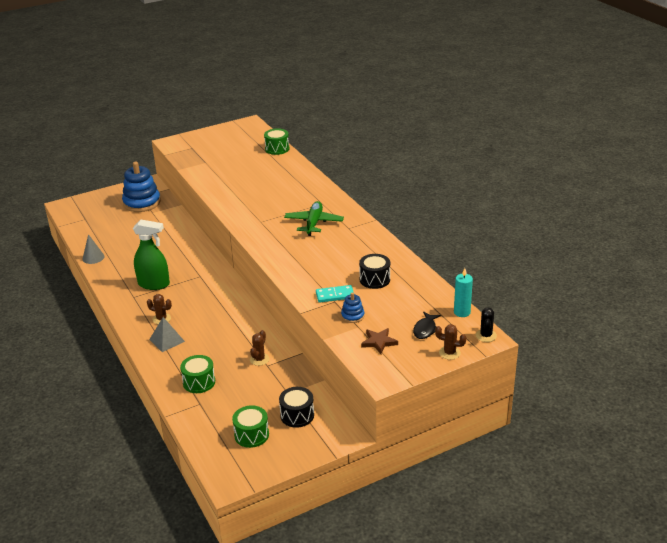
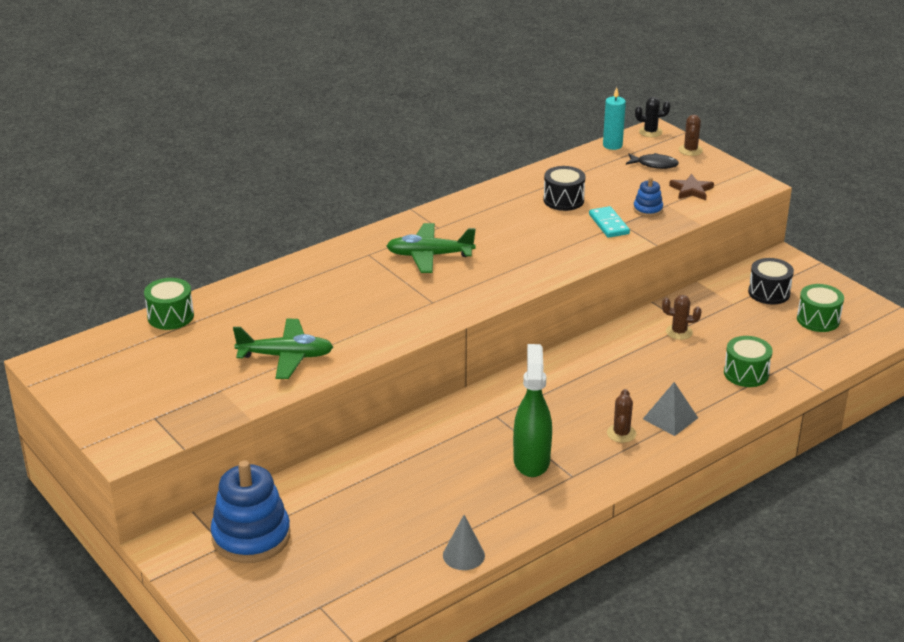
camera: 100 degrees left, 0 degrees up
none -> green plane [233,319,333,379]

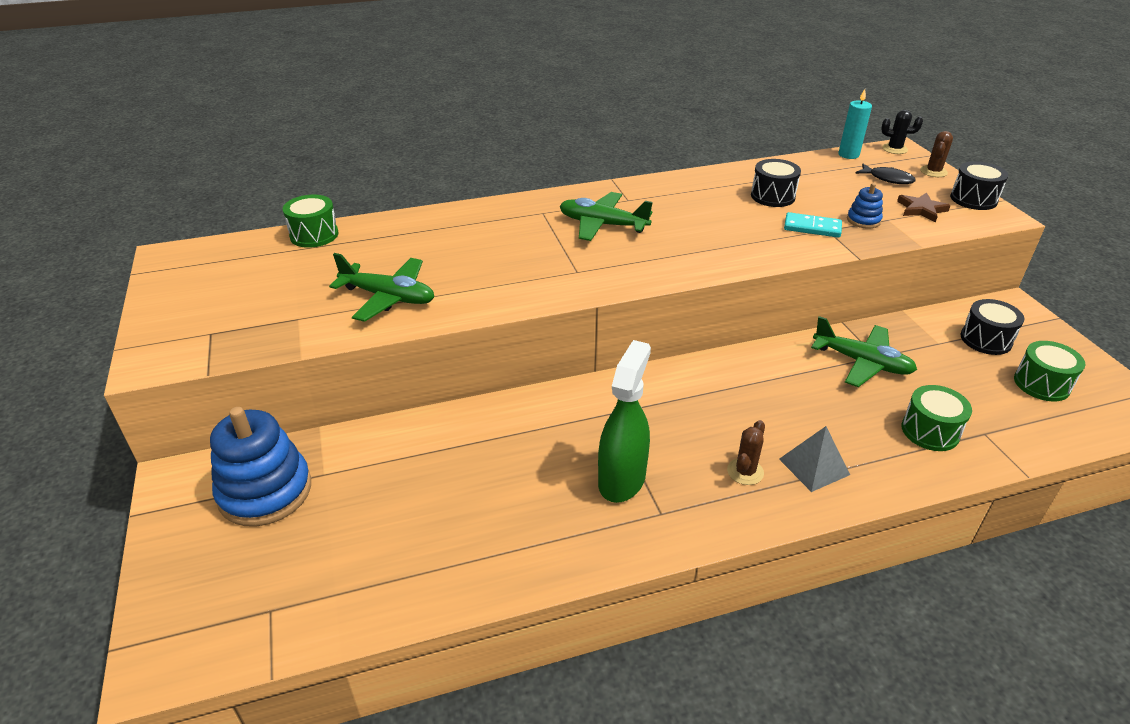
camera: 20 degrees right, 5 degrees up
grey cone [443,515,485,570] -> none
turquoise domino [589,206,630,238] -> turquoise domino turned 75 degrees counterclockwise [784,212,842,238]
brown cactus [662,295,702,340] -> green plane [811,316,917,387]
none -> black drum [950,161,1008,210]

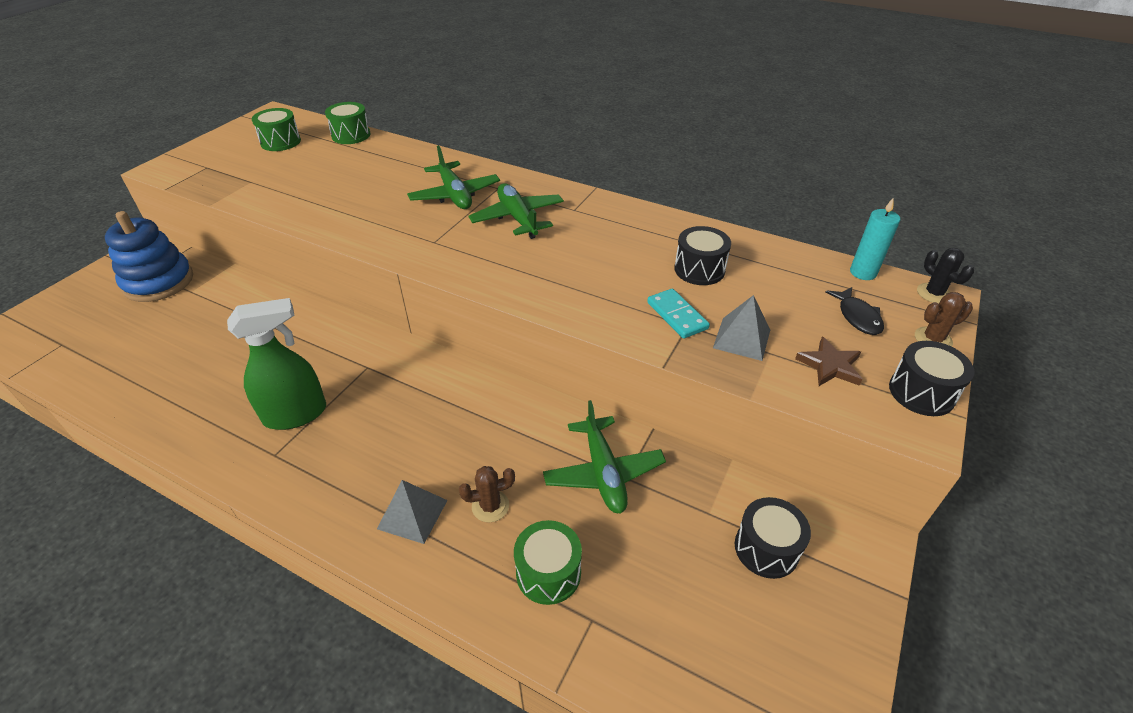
camera: 45 degrees right, 5 degrees up
green plane [329,253,434,322] -> green plane moved to [407,145,500,209]
brown cactus [727,420,765,485] -> brown cactus moved to [459,466,515,522]
blue stacking toy [847,183,883,229] -> grey pyramid [713,295,770,361]
green drum [1014,341,1086,401] -> green drum moved to [252,108,301,151]

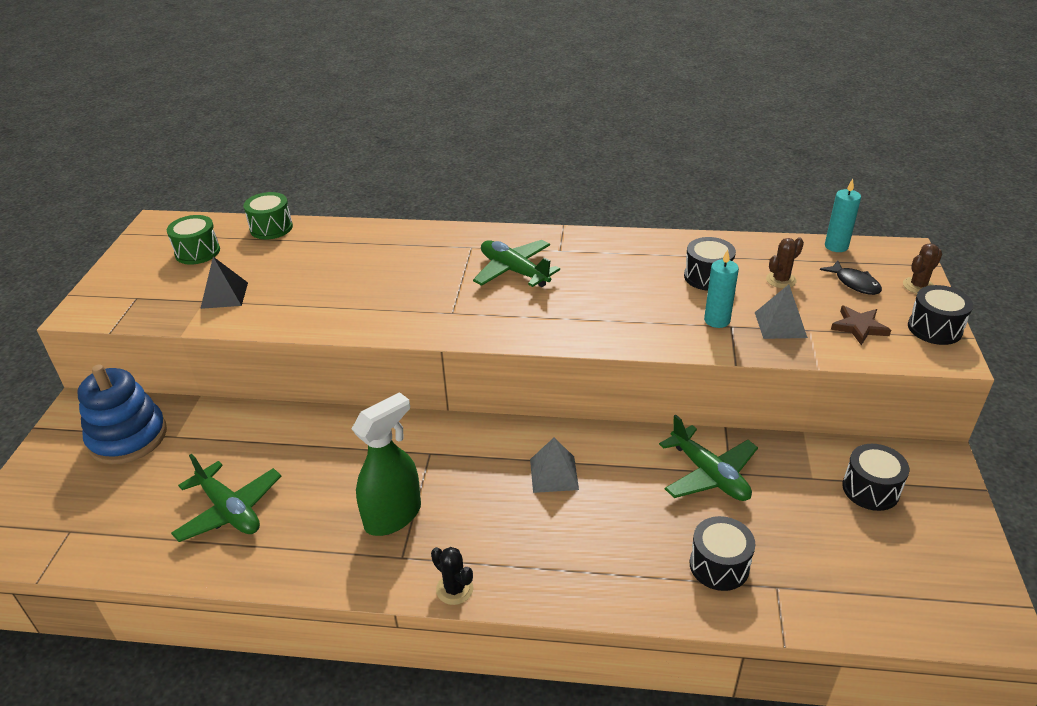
camera: 20 degrees left, 5 degrees down
grey pyramid [377,480,448,544] -> grey pyramid moved to [530,438,579,493]
green plane [407,145,500,209] -> green plane moved to [171,454,281,542]
brown cactus [459,466,515,522] -> brown cactus moved to [766,237,804,288]
green drum [514,520,582,605] -> black drum [690,516,755,591]
turquoise domino [647,289,710,339] -> turquoise candle [704,250,739,328]
black cactus [917,248,974,304] -> black cactus moved to [431,547,474,605]
none -> black pyramid [200,257,248,309]

